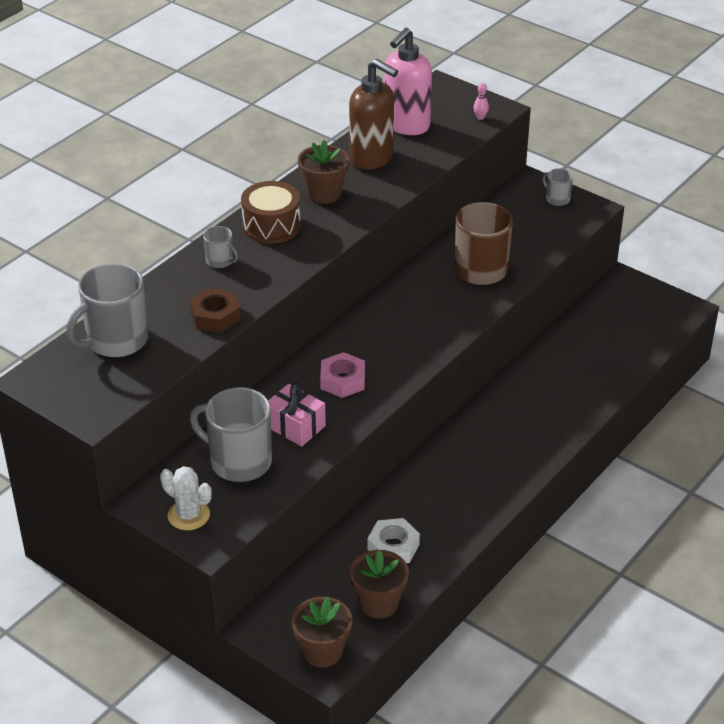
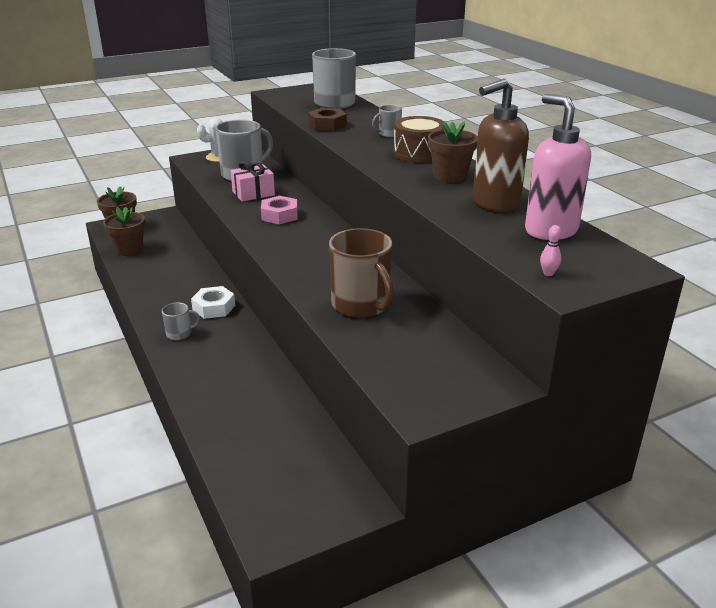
camera: 115 degrees right, 10 degrees down
white nut [367,518,420,563] -> white nut moved to [191,286,235,319]
grey mug [542,168,573,206] -> grey mug moved to [162,303,200,340]

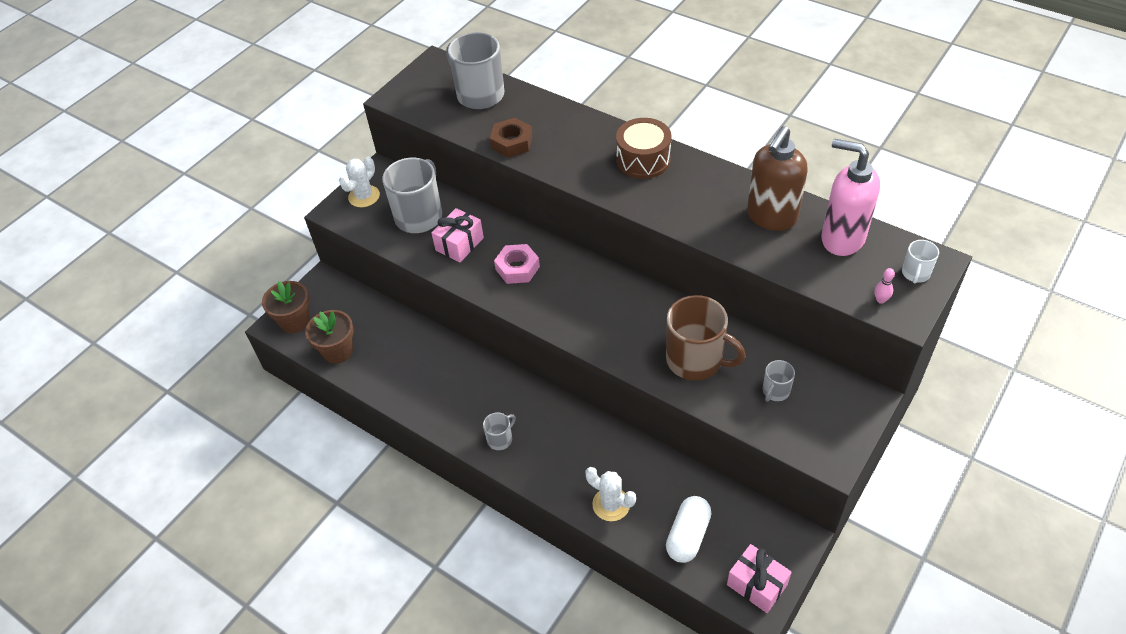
camera: 25 degrees left, 20 degrees up
white nut [191,286,235,319] -> none
grey mug [372,105,402,137] -> grey mug moved to [763,360,795,402]
brown flower pot [428,121,478,183] -> none
none -> white cactus [585,467,636,521]
none -> white capsule [666,496,712,563]
none -> pink gift [727,544,792,613]
none -> white mug [902,240,939,283]

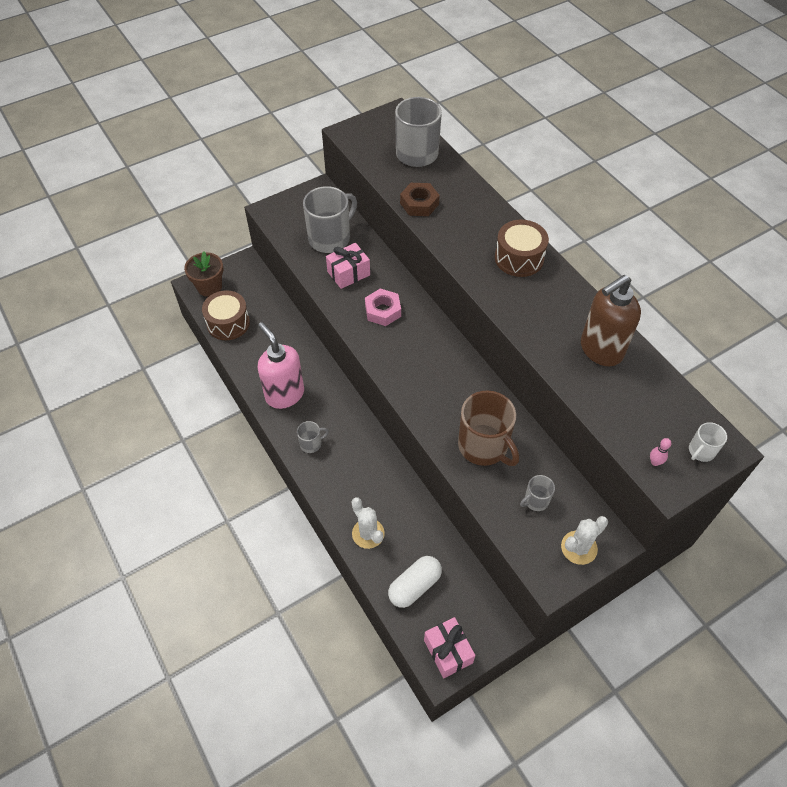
camera: 20 degrees right, 5 degrees up
brown flower pot [305,310,354,364] -> brown drum [202,290,250,340]
white cactus [339,157,380,207] -> white cactus moved to [561,516,608,565]
pink soap dispenser [821,139,880,256] -> pink soap dispenser moved to [258,322,304,409]

